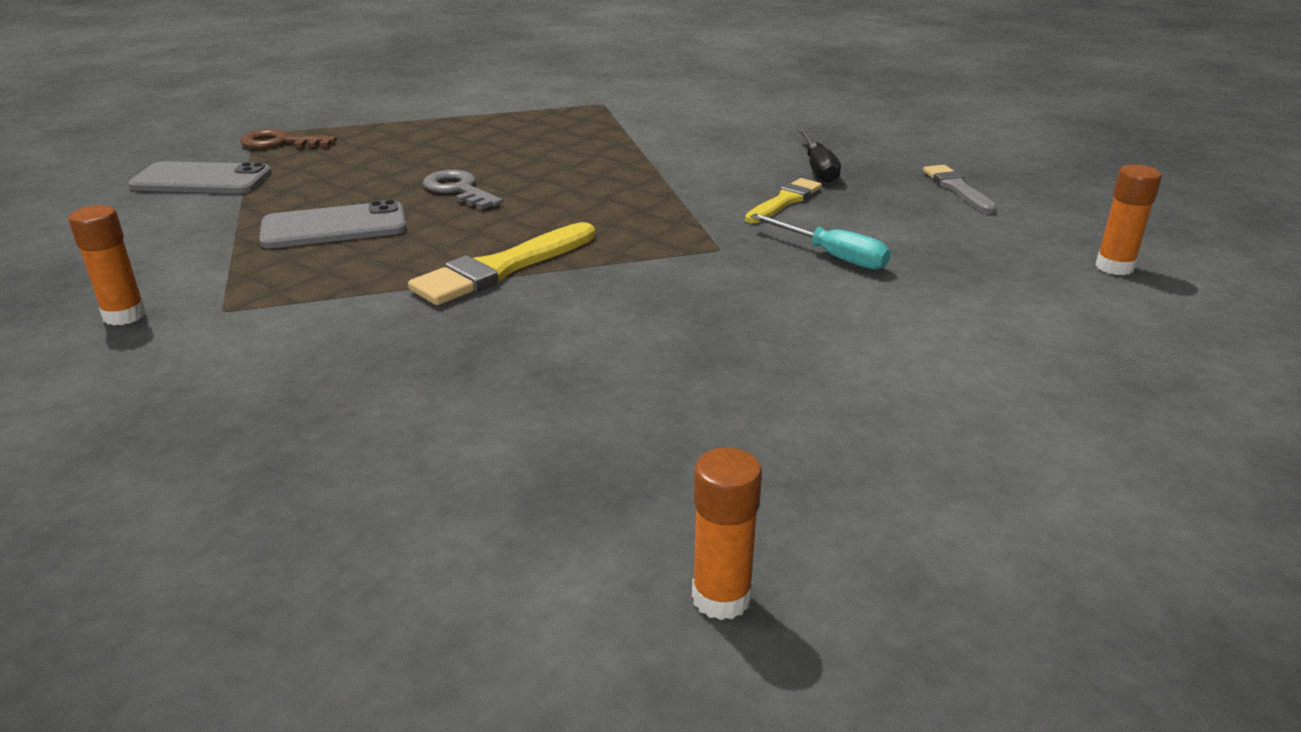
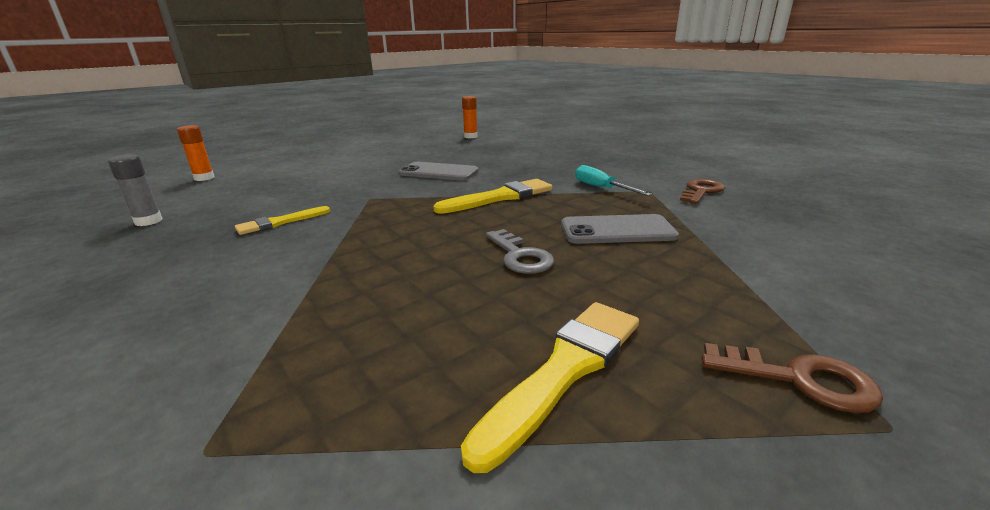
camera: 165 degrees left, 5 degrees down
orange glue stick [68,205,146,326] -> brown key [680,179,725,204]
grey phone [128,161,272,194] -> grey phone moved to [399,162,479,181]
turquoise screwdriver [750,213,891,270] -> turquoise screwdriver moved to [575,165,652,196]
black screwdriver [798,129,841,183] -> none
grey brush [923,165,997,214] -> grey glue stick [108,154,163,226]
none -> yellow brush [461,302,639,473]

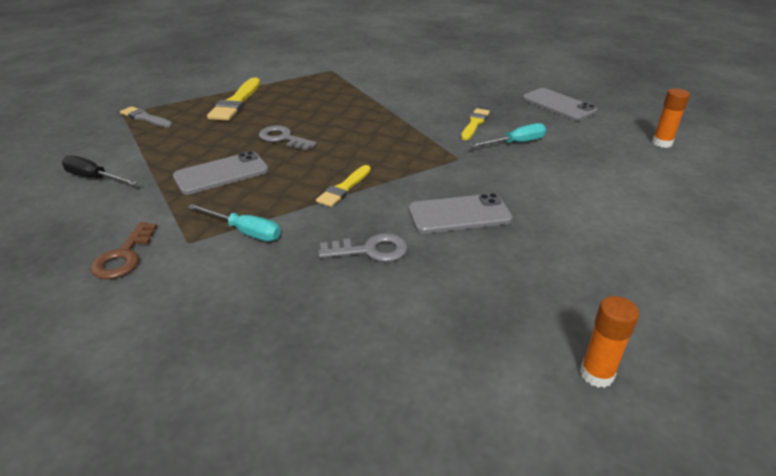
camera: 150 degrees right, 10 degrees up
grey glue stick [108,154,163,226] -> grey phone [522,88,597,121]
yellow brush [433,179,553,214] -> yellow brush [316,165,371,207], size x0.63
brown key [702,343,883,413] -> grey brush [120,106,173,127]
none -> black screwdriver [62,155,138,186]
none -> grey key [318,233,408,262]
none -> turquoise screwdriver [469,123,546,148]

